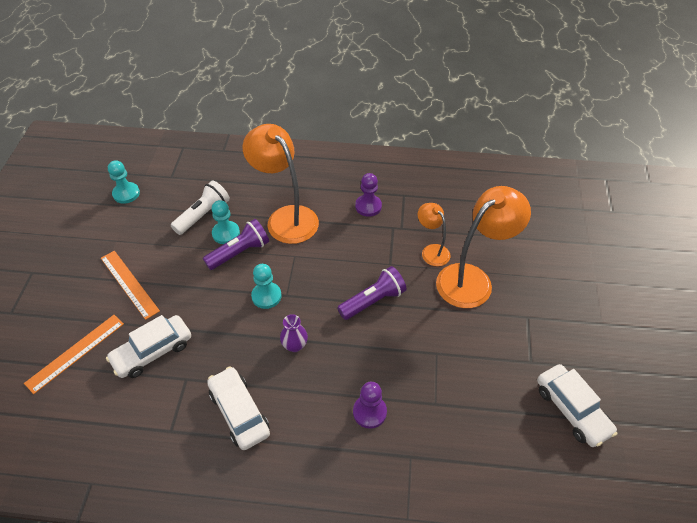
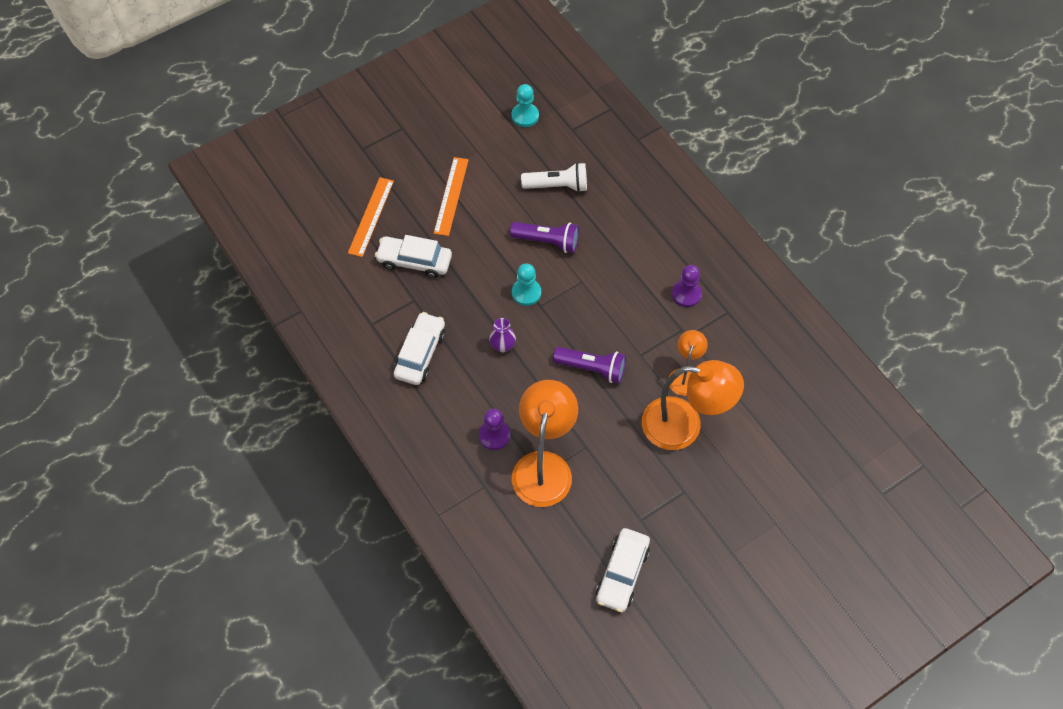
camera: 50 degrees right, 10 degrees up
orange ruler [24,315,124,394] -> orange ruler turned 75 degrees counterclockwise [348,177,394,257]
turquoise pawn [211,200,240,244] -> none
orange lamp [243,124,319,244] -> orange lamp moved to [512,380,578,507]

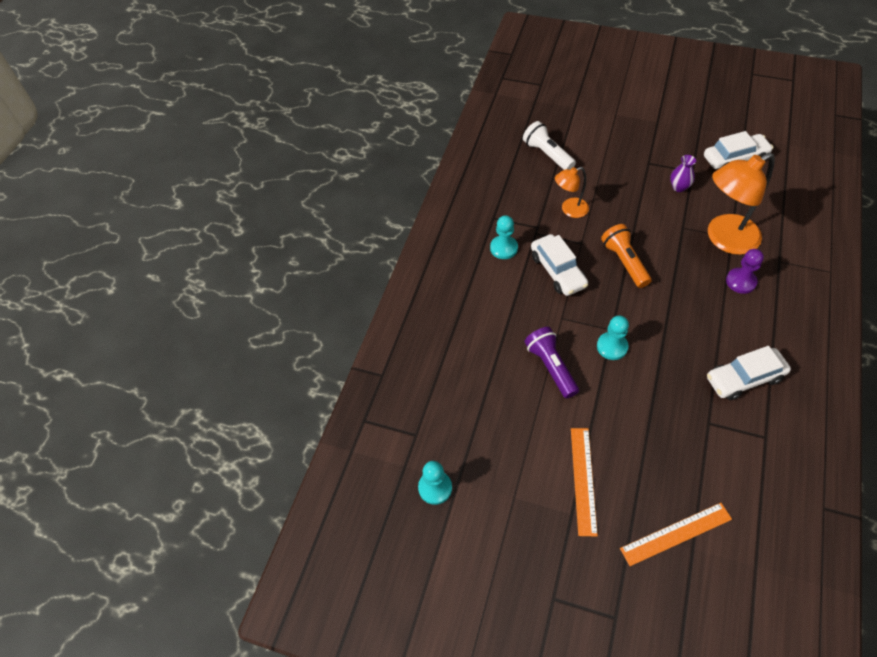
camera: 125 degrees left, 5 degrees down
white car [375,235,452,278] -> white car moved to [531,234,588,296]
orange ruler [434,157,469,236] -> orange ruler turned 60 degrees counterclockwise [571,428,598,536]
purple vase [489,318,516,352] -> purple vase moved to [670,155,696,192]
white flashlight [521,162,587,192] -> white flashlight moved to [523,121,576,170]
purple flashlight [553,347,626,384] -> orange flashlight [601,224,651,288]
orange lamp [642,360,744,450] -> none
purple pawn [672,265,702,307] -> turquoise pawn [490,215,518,259]

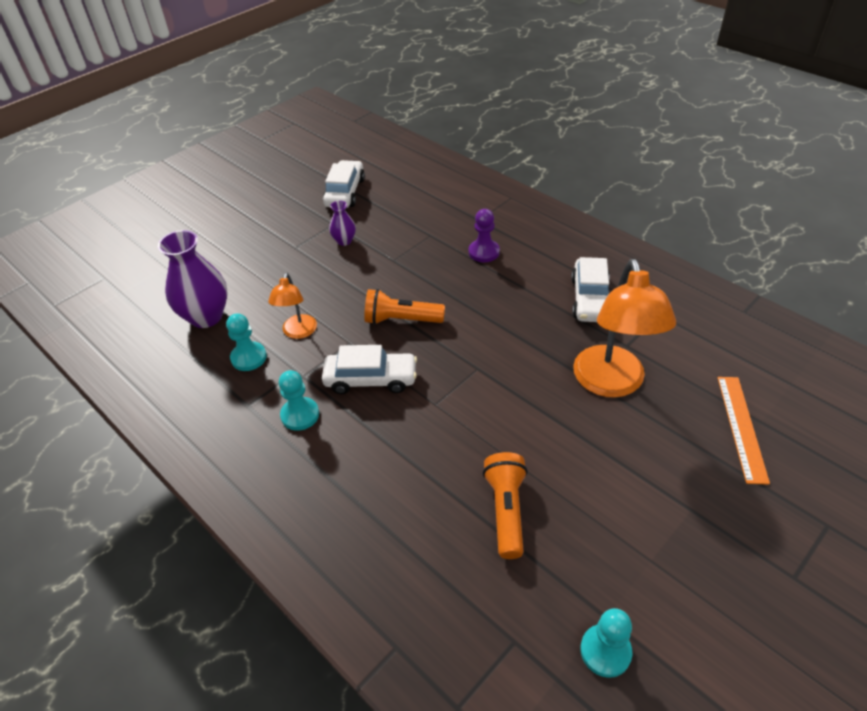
camera: 65 degrees left, 10 degrees down
white flashlight [523,121,576,170] -> purple vase [158,230,228,328]
purple flashlight [525,327,579,399] -> none
orange ruler [571,428,598,536] -> none
turquoise pawn [597,315,629,360] -> turquoise pawn moved to [226,313,267,371]
orange lamp [708,153,775,255] -> orange lamp moved to [573,259,676,398]
none -> orange flashlight [483,452,528,559]

